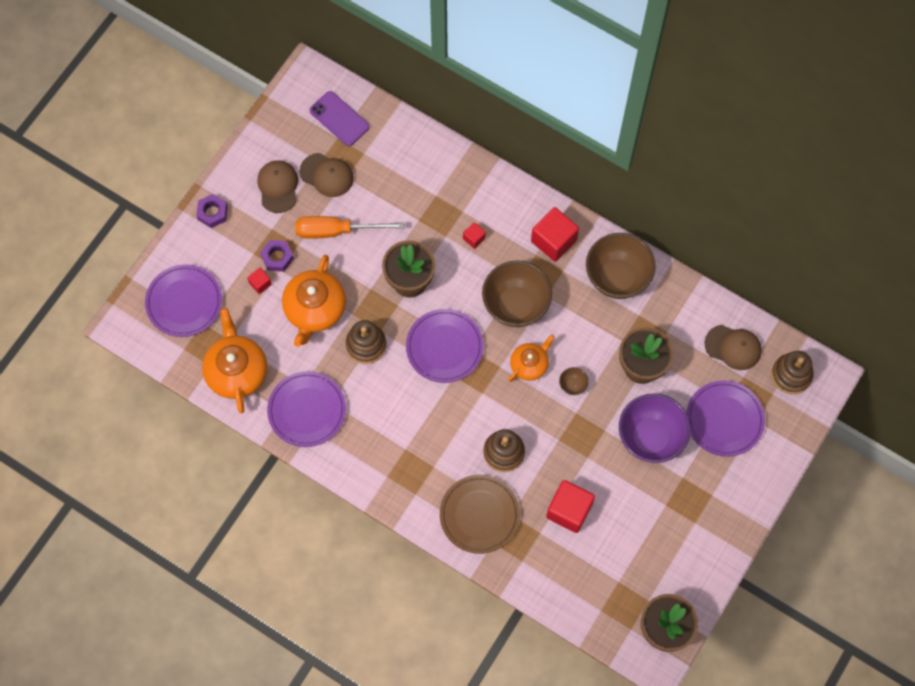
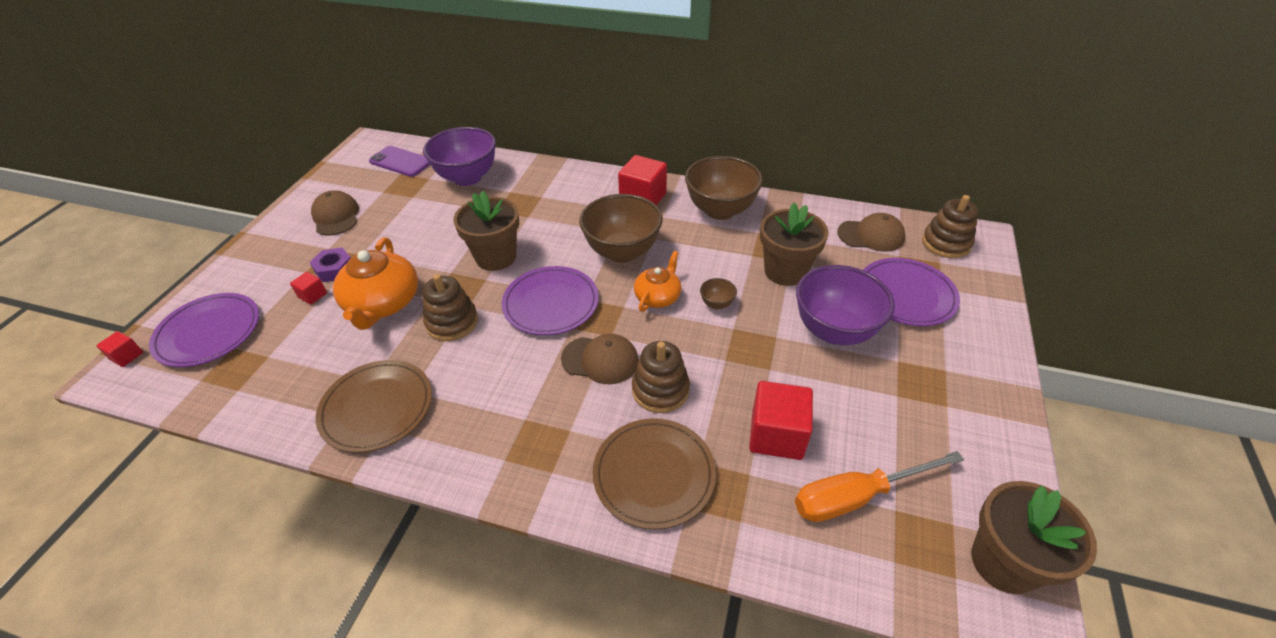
camera: 15 degrees left, 25 degrees down
purple nut [196,194,228,228] -> none
orange teapot [202,308,267,413] -> none
purple plate [267,371,346,447] -> brown plate [316,360,432,453]
orange screwdriver [295,216,405,239] -> orange screwdriver moved to [795,451,964,522]
brown cap [300,153,354,197] -> brown cap moved to [561,334,639,384]
red cube [463,222,486,249] -> red cube moved to [96,331,143,367]
none -> purple bowl [423,127,496,186]

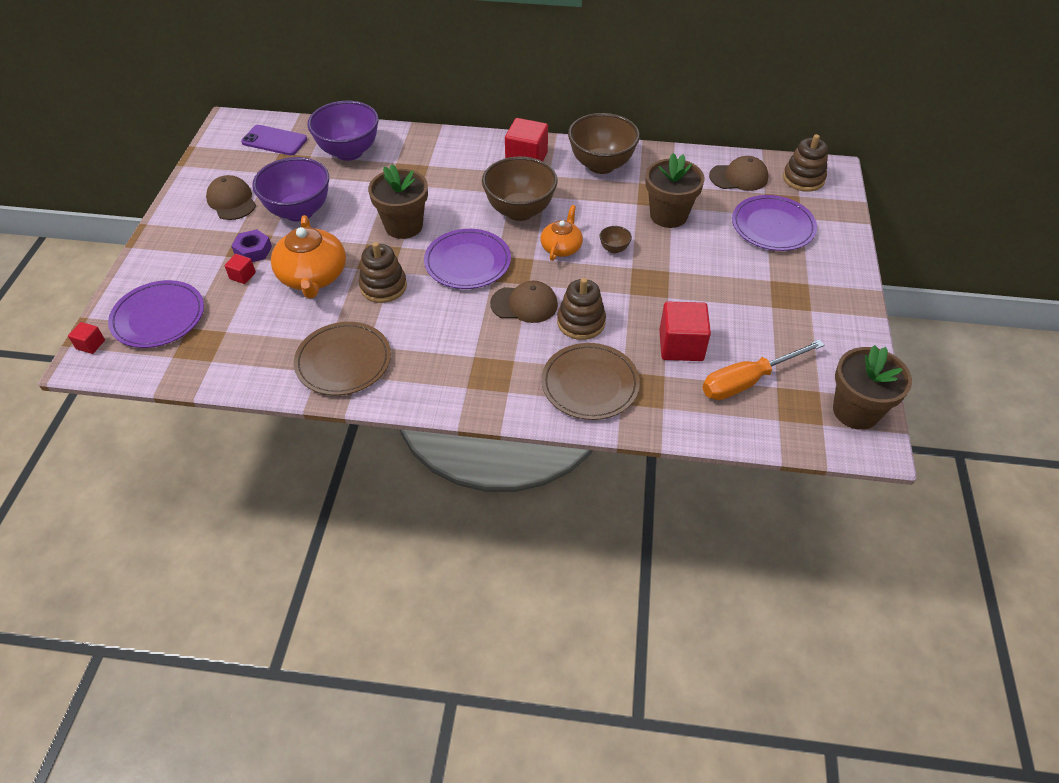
camera: 10 degrees left, 5 degrees up
purple bowl [796,265,895,345] -> purple bowl moved to [252,157,329,221]

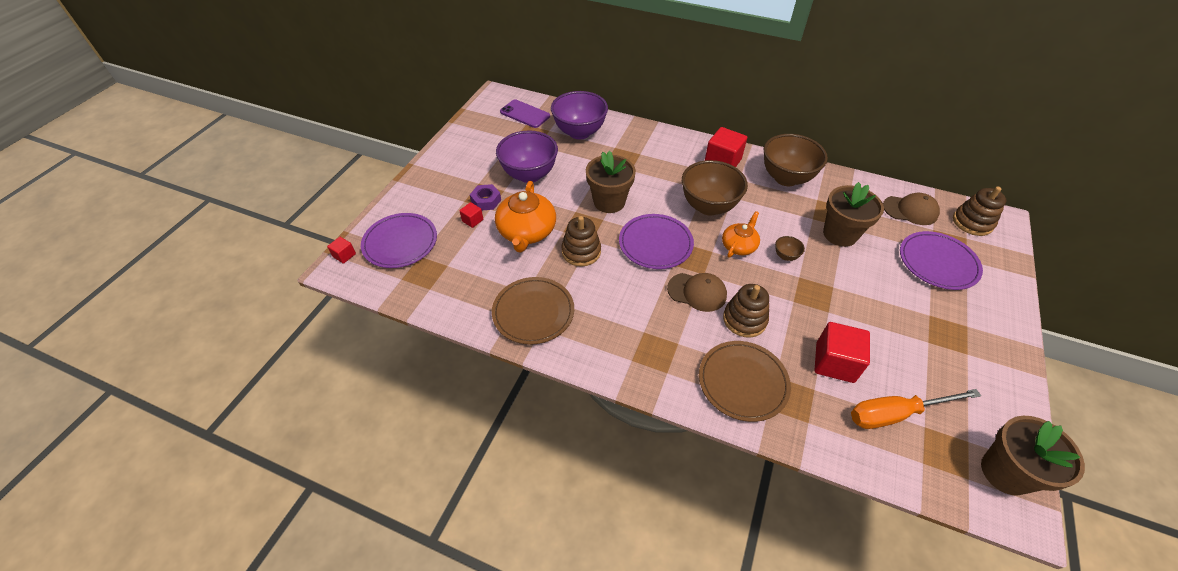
camera: 15 degrees right, 0 degrees up
brown cap [206,175,256,220] -> none

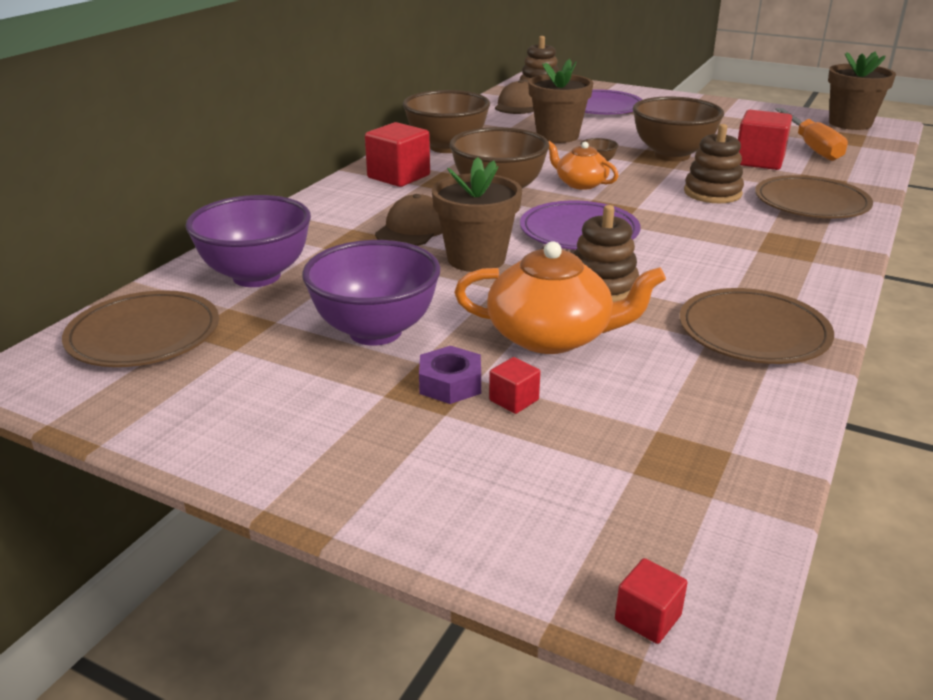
camera: 85 degrees left, 20 degrees down
purple plate [361,213,437,268] -> none
purple phone [500,99,550,128] -> brown plate [62,290,219,367]
brown cap [667,273,727,312] -> brown cap moved to [375,194,442,246]
none -> brown bowl [633,97,724,161]

